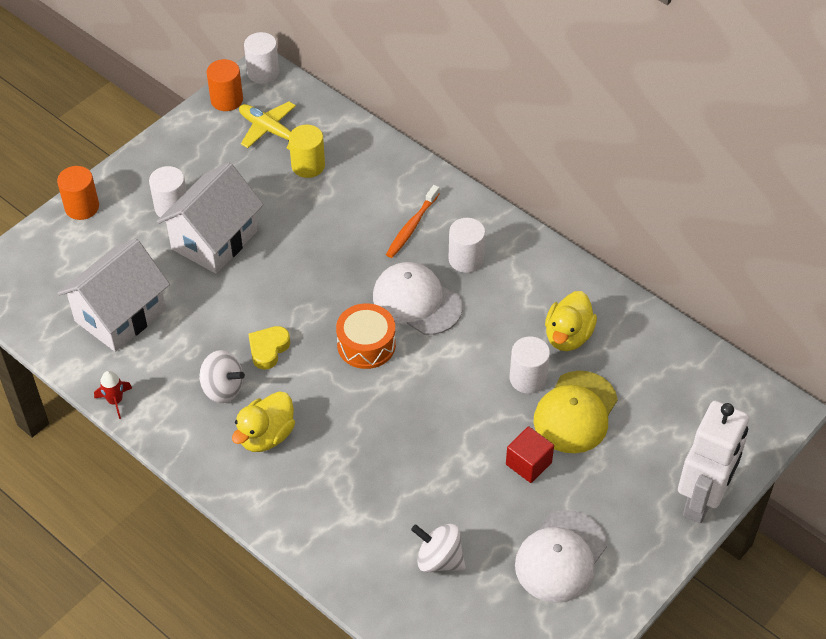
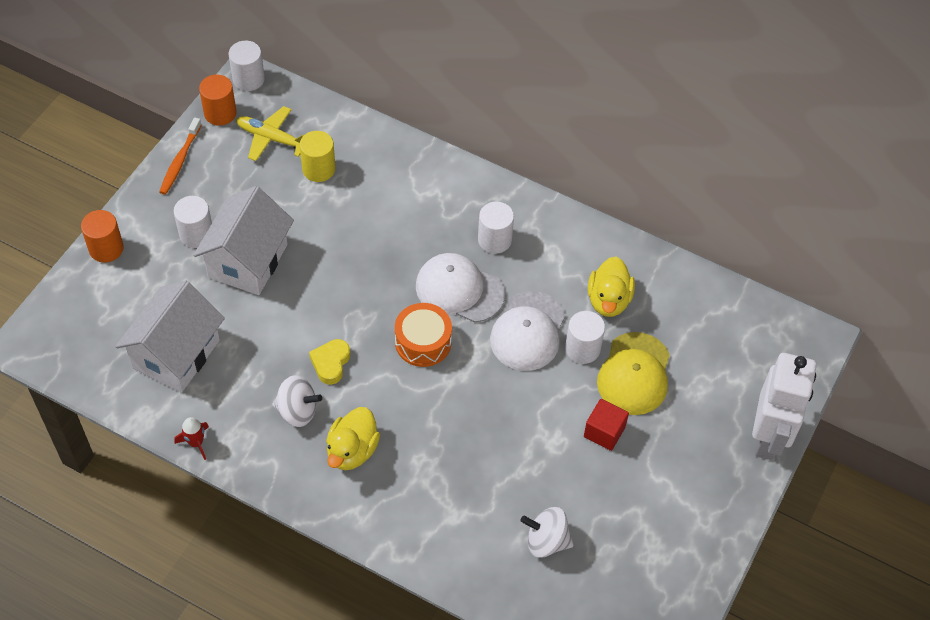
camera: 15 degrees left, 5 degrees up
orange toothbrush [386,185,440,258] -> orange toothbrush moved to [159,117,202,195]
white cap [515,510,607,603] -> white cap moved to [490,291,565,371]

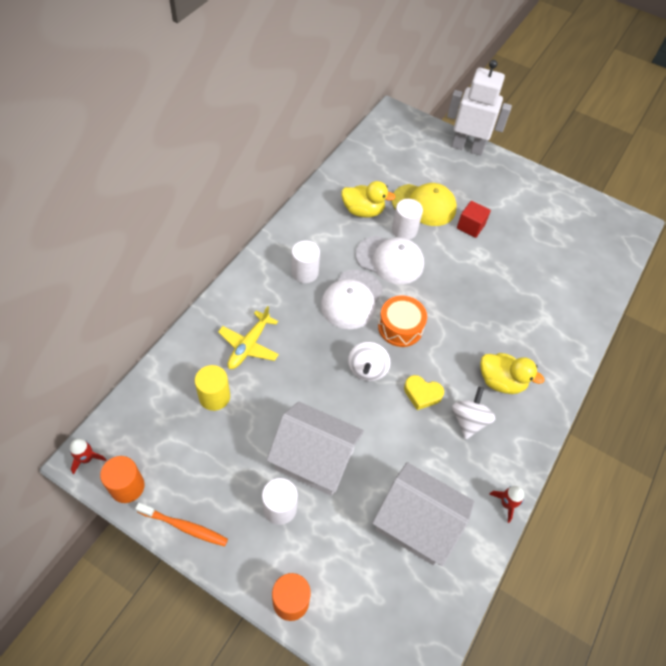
camera: 90 degrees left, 0 degrees up
white cylinder [229,41,265,91] -> red rocket [70,439,106,474]
yellow plane [236,106,304,161] -> yellow plane moved to [218,306,279,369]
white spinning top [520,507,574,558] -> white spinning top moved to [348,342,390,381]

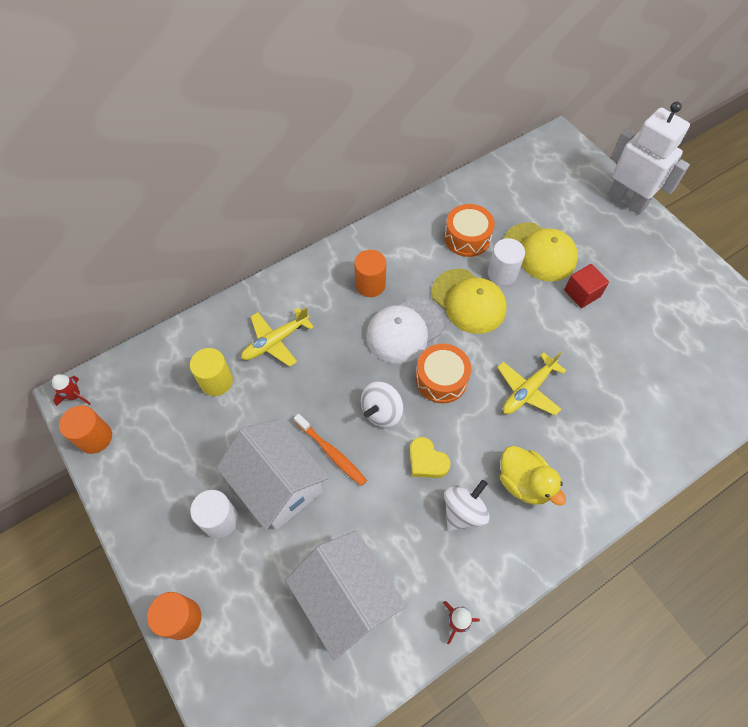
camera: 30 degrees right, 5 degrees up
orange toothbrush [135,503,228,546] -> orange toothbrush moved to [294,414,367,486]
white cylinder [291,240,320,283] -> orange cylinder [354,250,386,297]
yellow duck [341,181,396,218] -> orange drum [444,204,495,257]
white cap [356,236,424,284] -> yellow cap [431,269,507,334]
none -> yellow plane [497,352,567,416]

